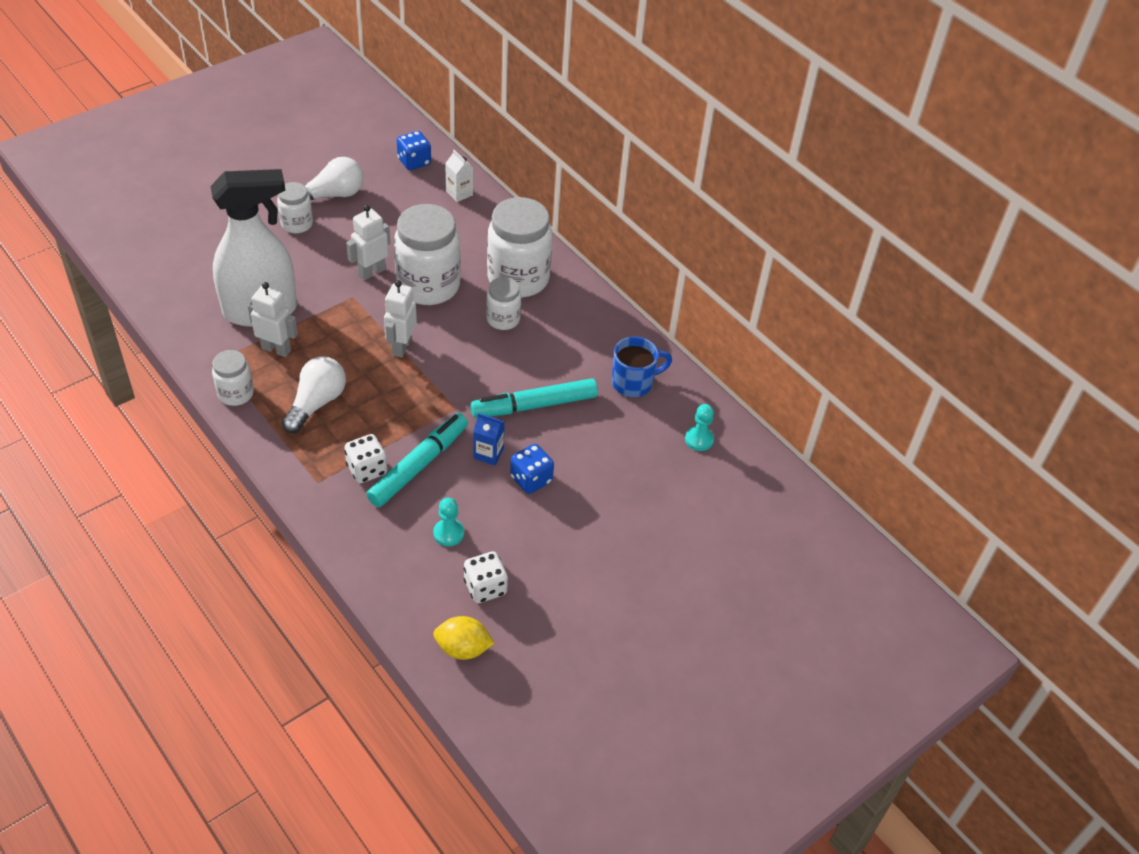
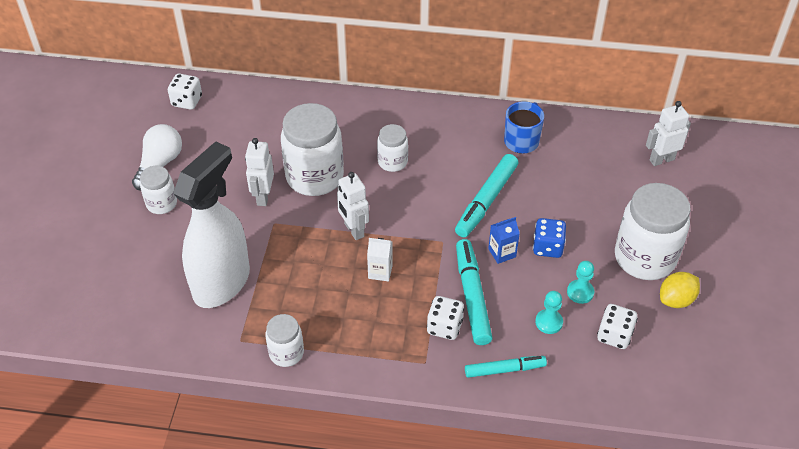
camera: 40 degrees left, 0 degrees up
white robot [248,282,298,357] -> white robot moved to [646,101,691,166]
white light bulb [282,357,346,433] -> none
blue dice [397,131,431,170] -> white dice [168,74,202,110]
yellow lemon [433,616,495,660] -> yellow lemon moved to [660,272,700,308]
white carton [445,150,473,202] -> white carton moved to [367,238,393,282]
white jar [487,197,552,298] -> white jar moved to [615,183,691,280]
turquoise pawn [685,404,714,451] -> turquoise pawn moved to [567,261,594,304]
none -> turquoise marker [465,356,547,378]

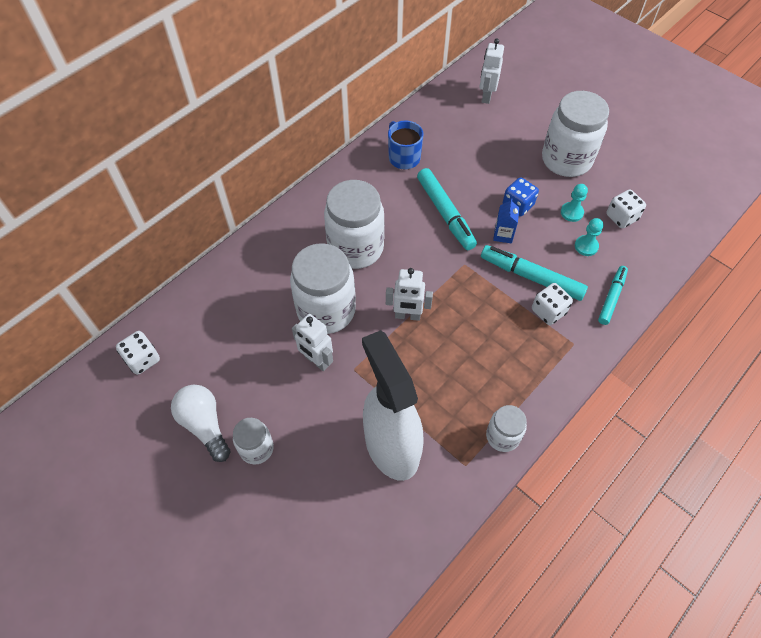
camera: 55 degrees left, 10 degrees up
white carton [367,238,393,282] -> none
white jar [377,124,408,172] -> white jar [324,180,385,269], size x1.90
yellow lemon [660,272,700,308] -> none

